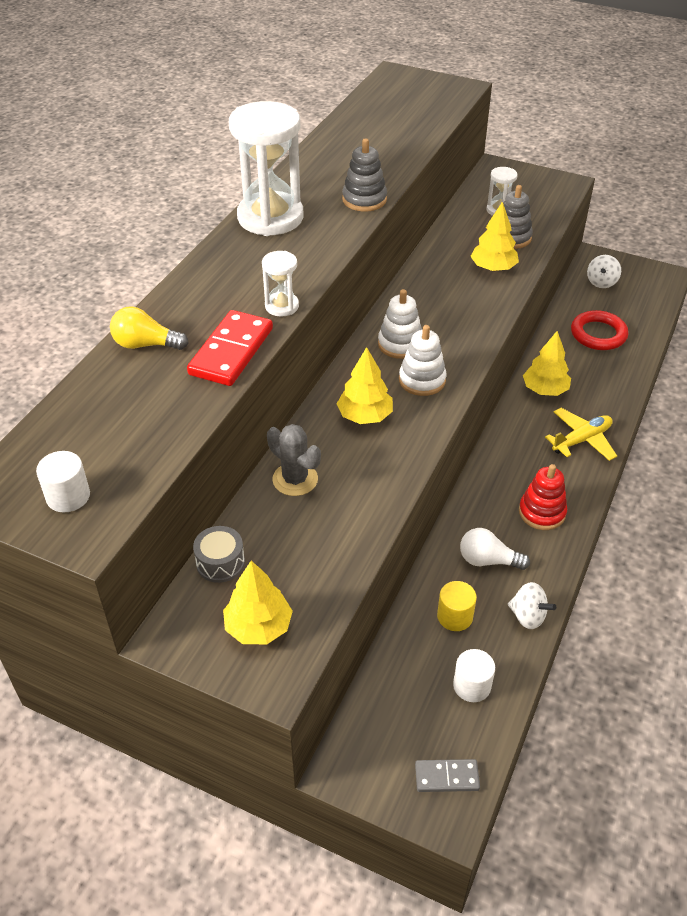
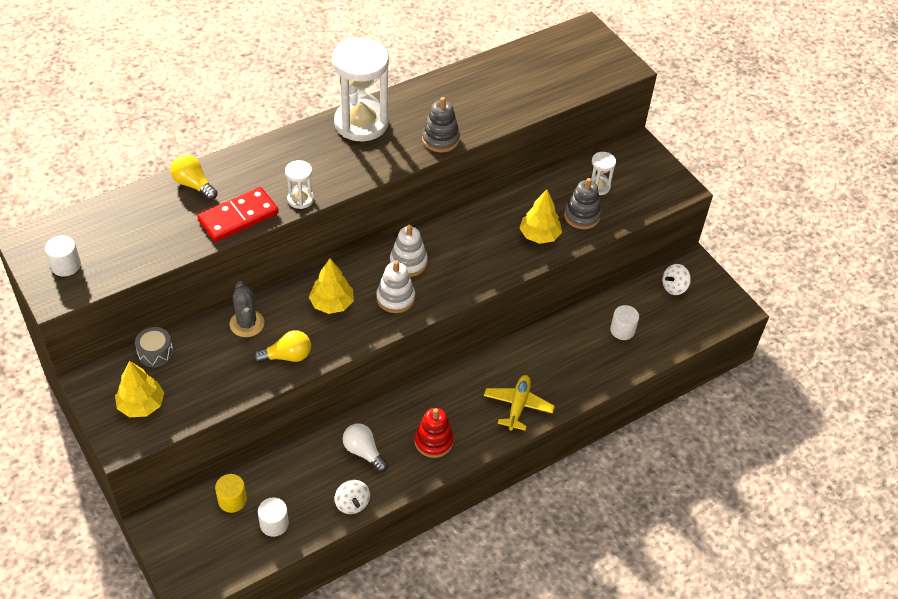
camera: 30 degrees right, 5 degrees up
grey domino [415,759,480,792] -> none
yellow cylinder [437,581,477,631] -> yellow cylinder moved to [215,474,247,513]
yellow tree [523,331,571,396] -> none
yellow plane [545,408,617,461] -> yellow plane turned 75 degrees counterclockwise [484,375,555,431]
red ring [571,310,628,350] -> white cylinder [610,305,639,340]
none -> yellow light bulb [253,330,311,363]

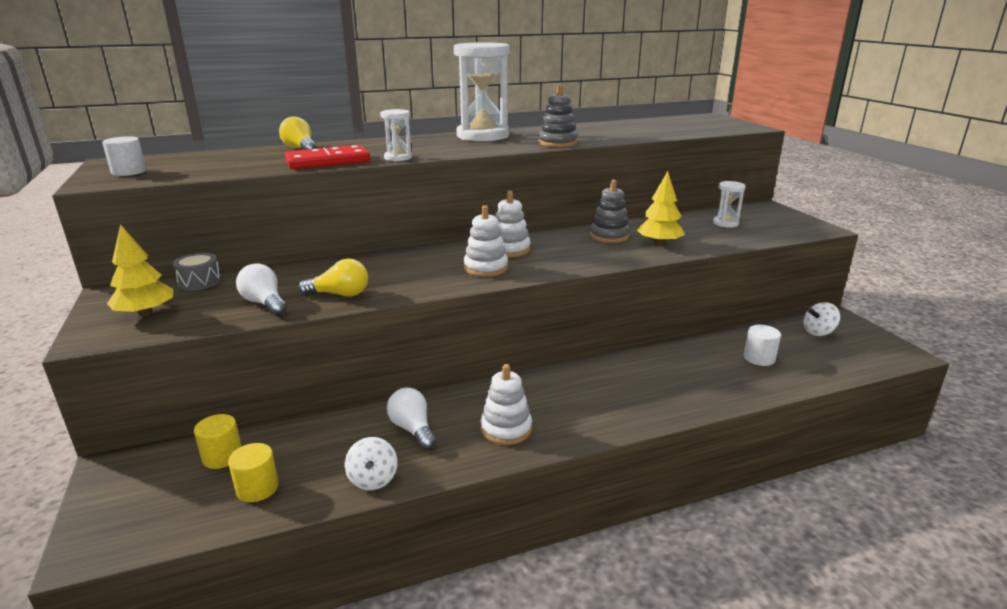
camera: 15 degrees right, 25 degrees down
grey cactus [230,281,264,337] -> none
white cylinder [258,497,289,537] -> yellow cylinder [228,443,279,502]
yellow tree [309,258,354,314] -> none
red stacking toy [414,408,454,458] -> white stacking toy [480,364,532,445]
yellow plane [484,375,555,431] -> none
grey stacking toy [564,178,601,229] -> grey stacking toy moved to [590,180,630,243]
none -> white light bulb [236,263,287,316]

